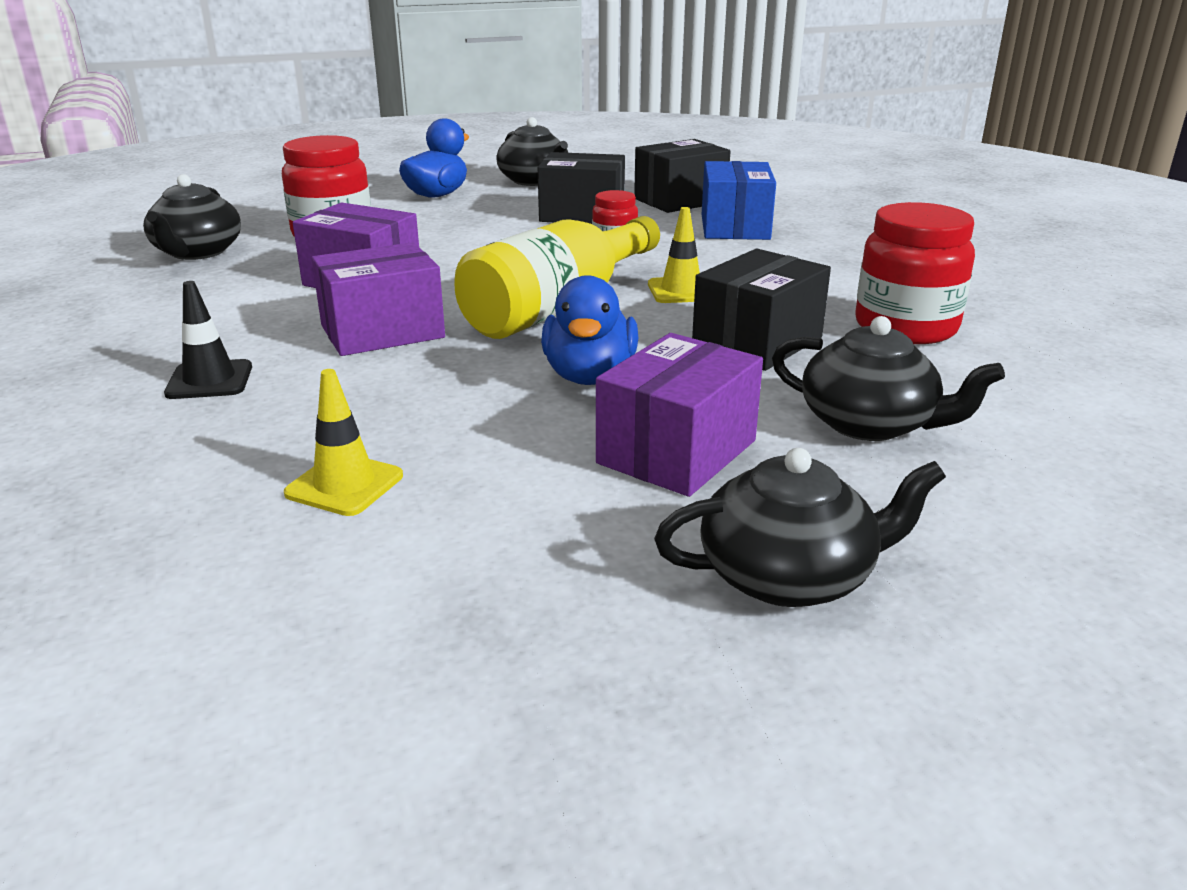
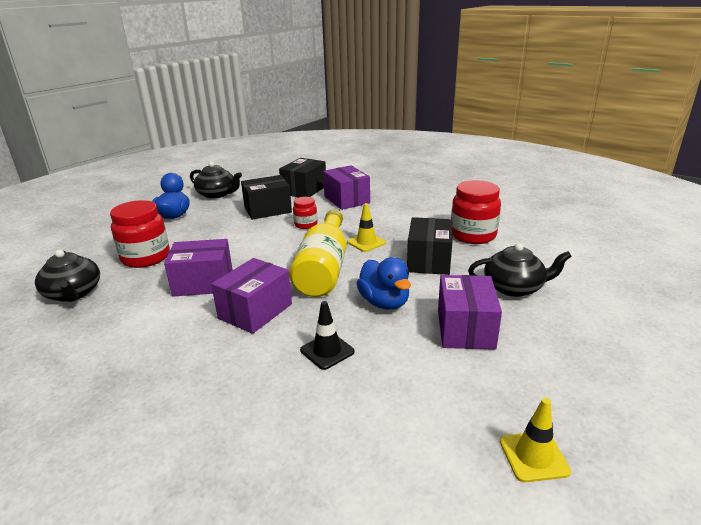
camera: 30 degrees left, 0 degrees up
black traffic cone [164,281,252,399] -> black traffic cone moved to [300,301,354,370]
yellow traffic cone [284,369,403,516] -> yellow traffic cone moved to [500,398,571,482]
black teapot [654,448,946,607] -> none
blue box [702,161,776,240] -> purple box [323,165,370,210]

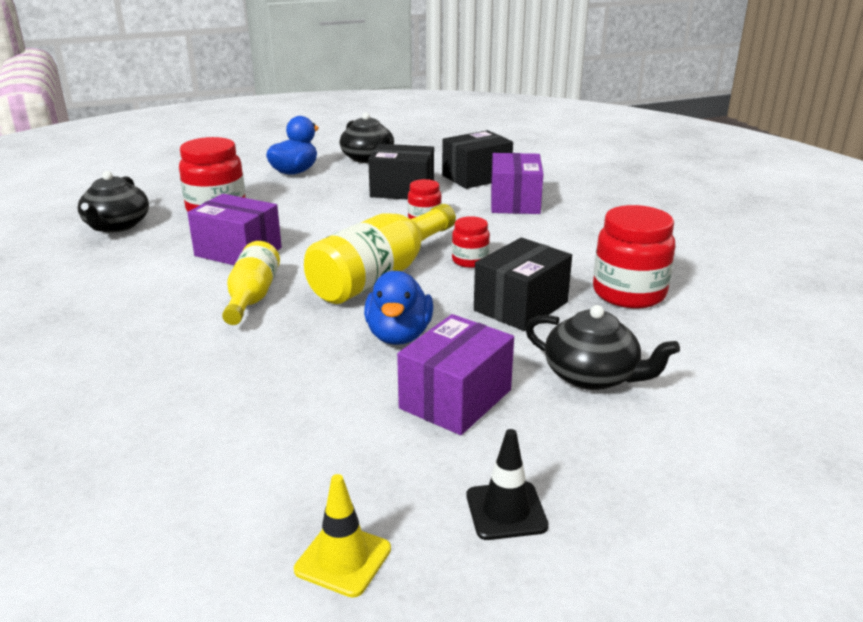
camera: 30 degrees right, 0 degrees up
purple box [211,258,292,334] -> yellow bottle [222,241,280,325]
black traffic cone [300,301,354,370] -> black traffic cone moved to [467,429,549,540]
yellow traffic cone [347,203,386,252] -> red jar [452,216,490,268]

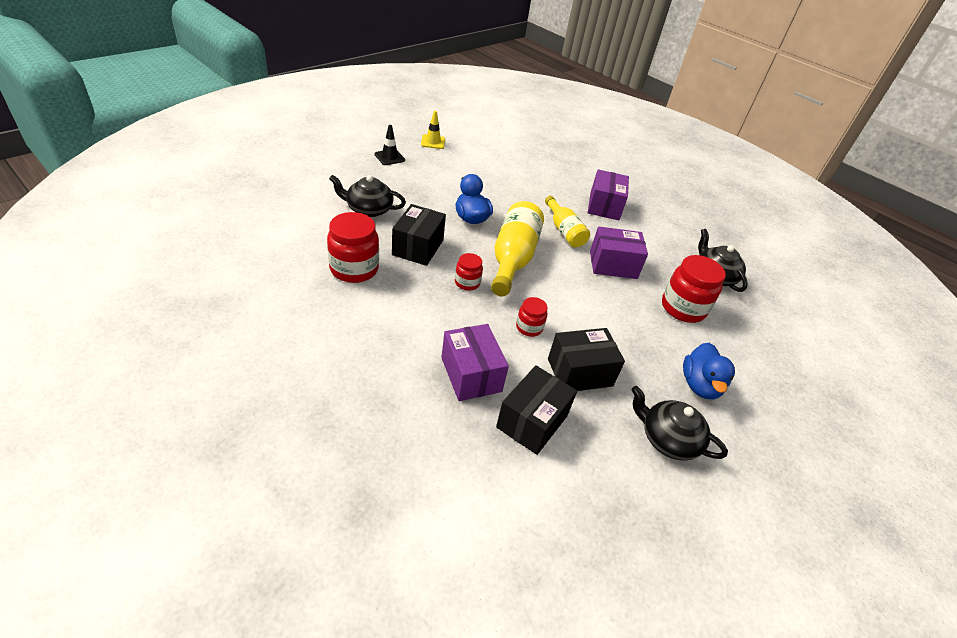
camera: 150 degrees right, 15 degrees up
purple box [397,314,514,435] -> purple box moved to [588,169,629,220]

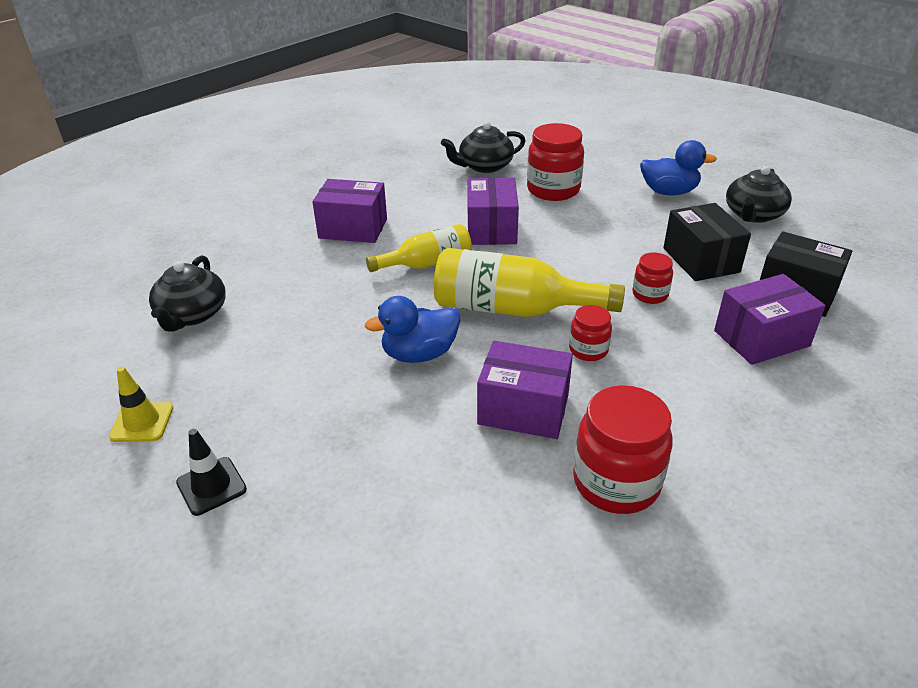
camera: 85 degrees left, 5 degrees down
black teapot [329,175,406,217] -> black teapot moved to [149,255,226,332]
black box [392,204,446,266] -> purple box [477,341,573,439]

